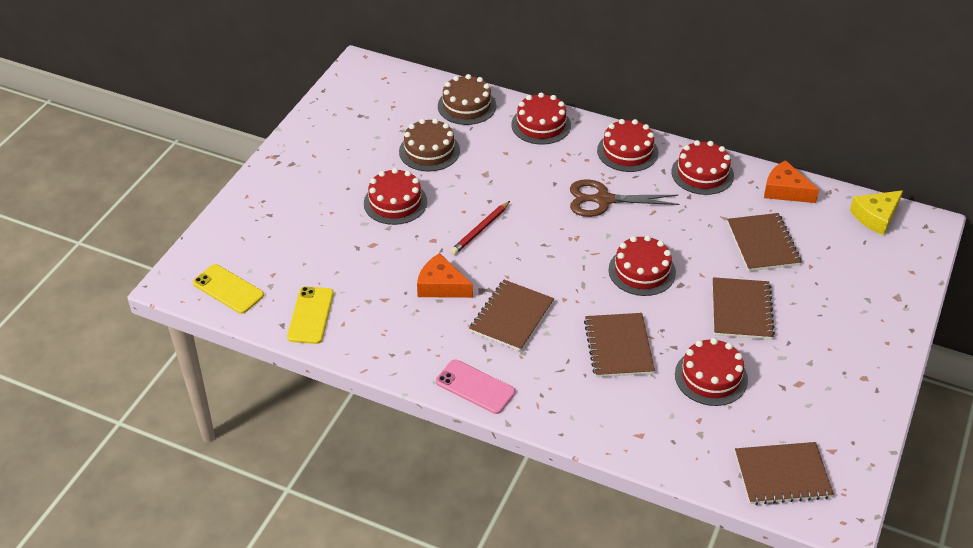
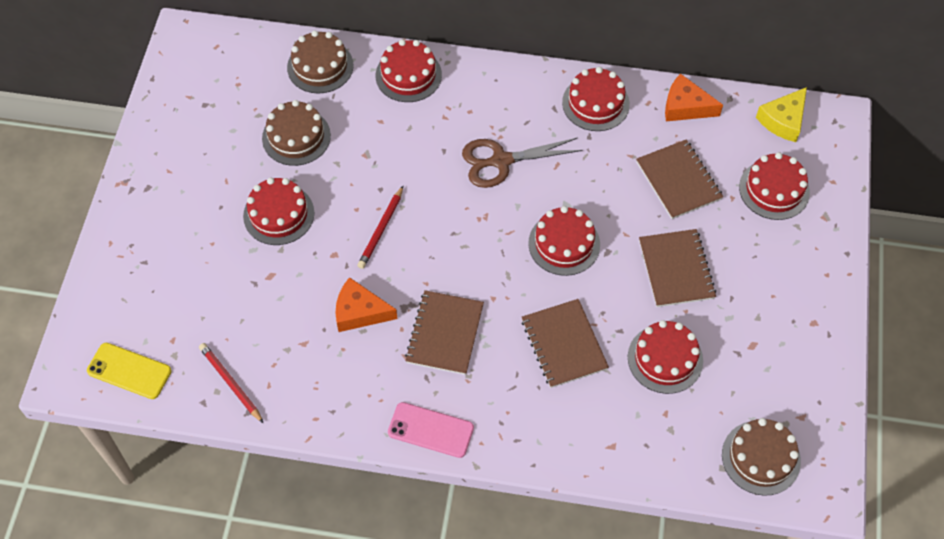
camera: 15 degrees left, 15 degrees up
yellow phone [287,287,334,344] -> red pencil [199,343,263,423]
red cake [597,119,658,172] -> red cake moved to [739,152,810,220]
brown notebook [735,442,834,505] -> brown cake [722,418,801,496]

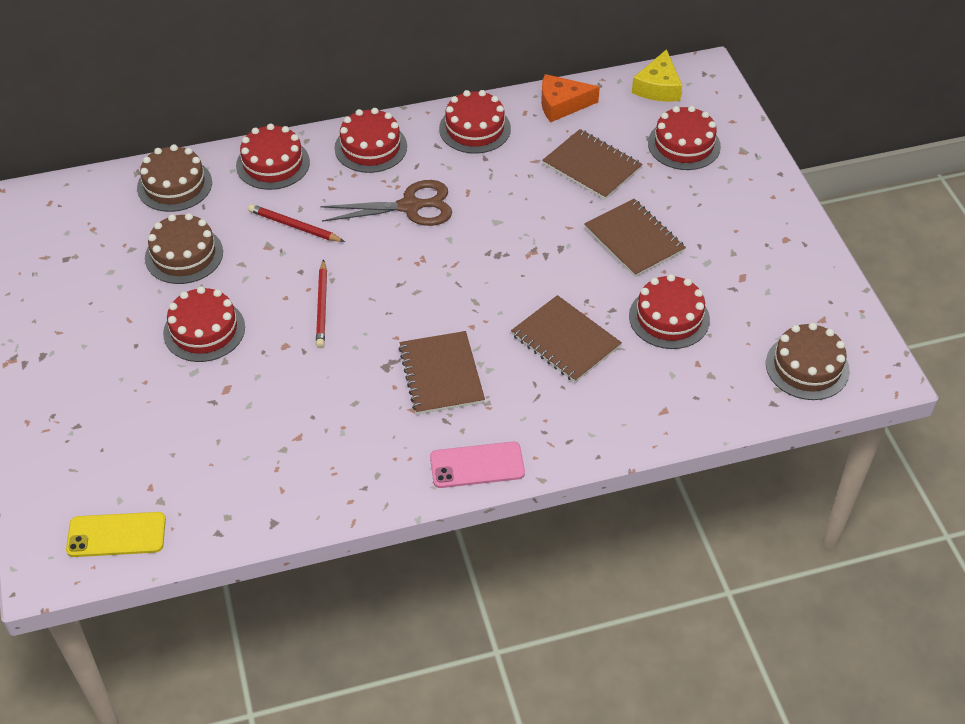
camera: 25 degrees left, 10 degrees down
red pencil [199,343,263,423] -> red pencil moved to [248,204,345,242]
orange cheese [336,277,397,332] -> none
brown scissors [462,138,582,188] -> brown scissors turned 150 degrees counterclockwise [320,180,452,226]
red cake [528,206,600,276] -> red cake moved to [334,108,407,173]

